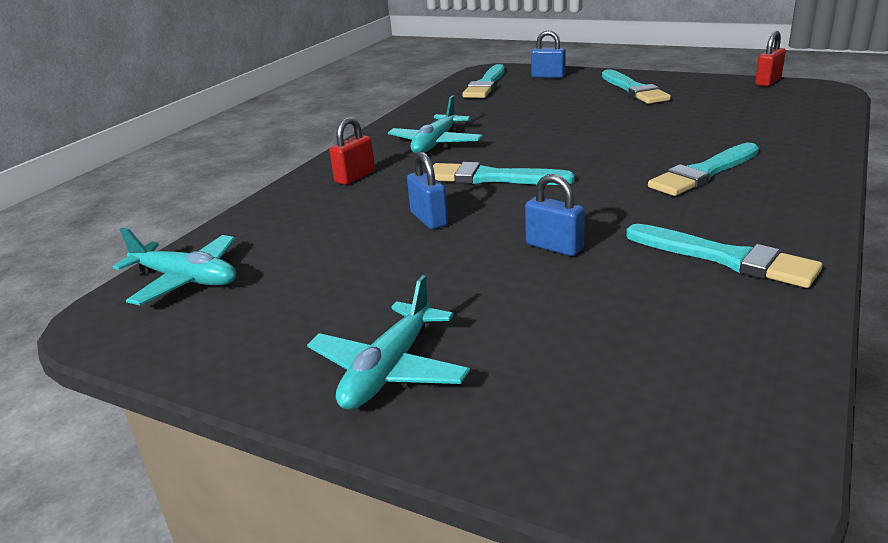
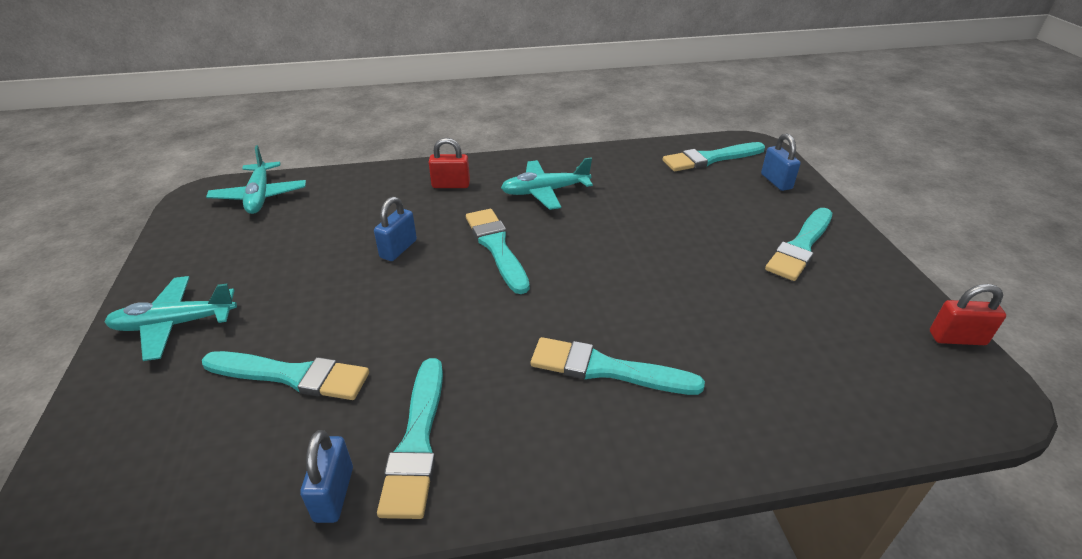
camera: 50 degrees right, 10 degrees up
blue padlock [525,174,585,256] -> blue padlock moved to [300,430,353,523]
none -> turquoise brush [202,351,369,400]

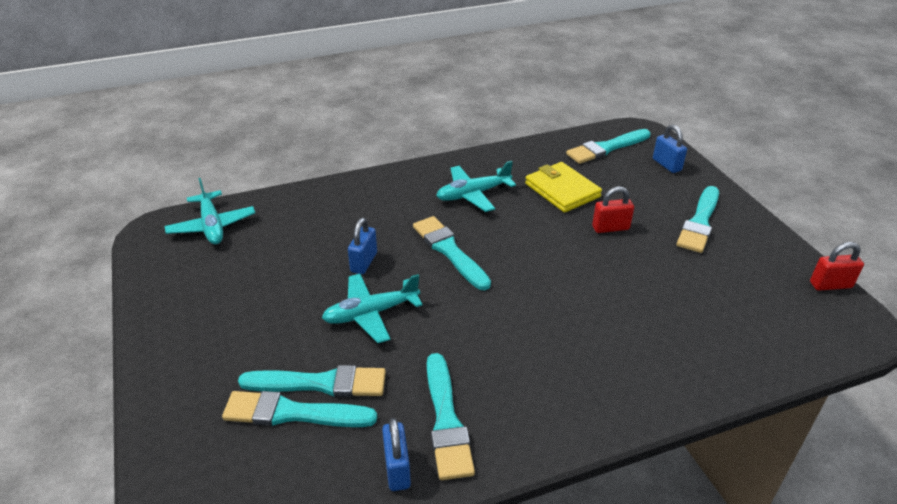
camera: 10 degrees left, 0 degrees up
turquoise plane [105,276,237,361] -> turquoise plane moved to [322,274,423,343]
red padlock [429,138,470,188] -> red padlock moved to [592,187,634,233]
turquoise brush [531,337,705,395] -> turquoise brush moved to [222,391,377,427]
none -> yellow wallet [525,162,602,213]

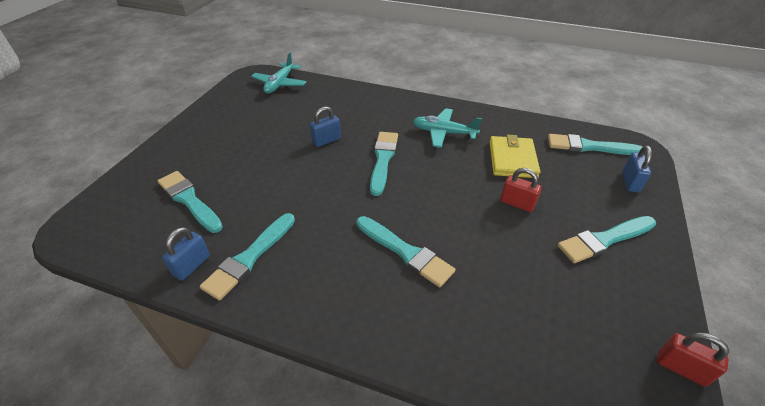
camera: 40 degrees right, 5 degrees up
turquoise brush [238,365,386,397] -> turquoise brush moved to [356,216,455,287]
turquoise plane [322,274,423,343] -> none

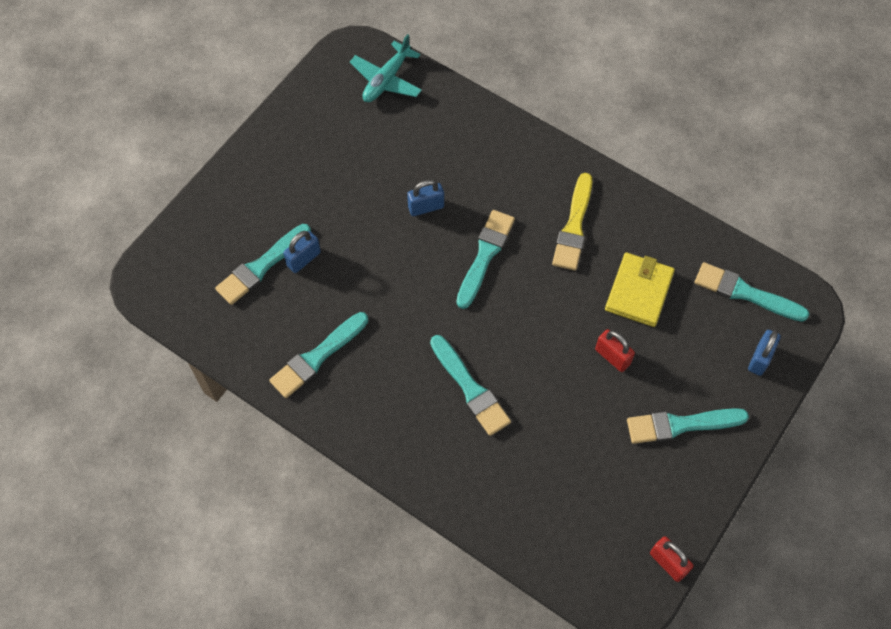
camera: 15 degrees right, 20 degrees up
turquoise brush [158,171,223,233] -> turquoise brush turned 105 degrees counterclockwise [215,224,311,305]
blue padlock [162,227,210,281] -> blue padlock moved to [283,231,321,273]
turquoise plane [413,108,482,148] -> yellow brush [552,173,592,270]

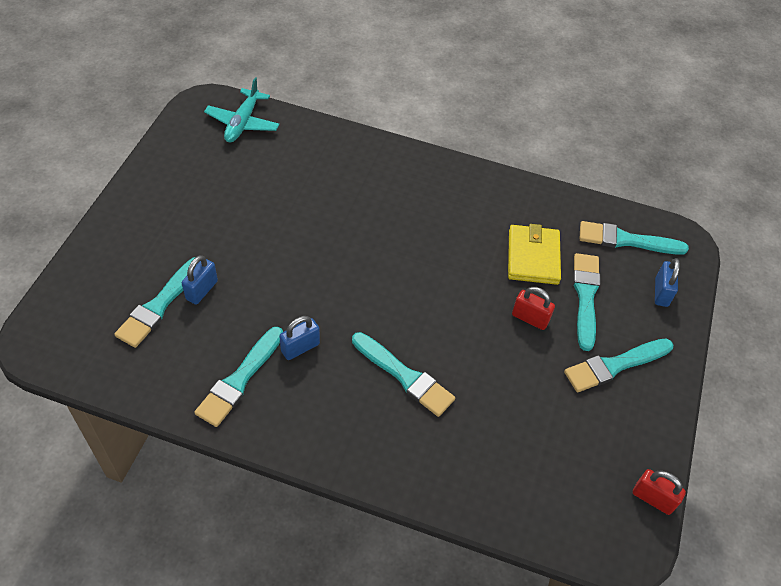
camera: 20 degrees left, 10 degrees down
blue padlock [407,180,444,216] -> blue padlock moved to [279,316,320,360]
turquoise brush [456,210,515,309] -> turquoise brush moved to [573,253,601,351]
yellow brush [552,173,592,270] -> none

